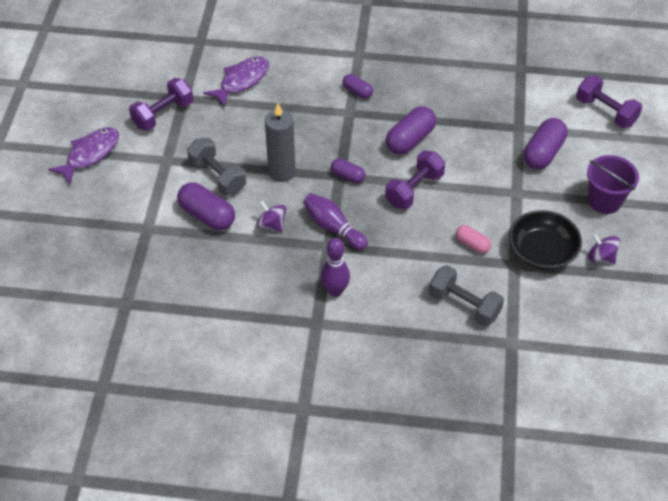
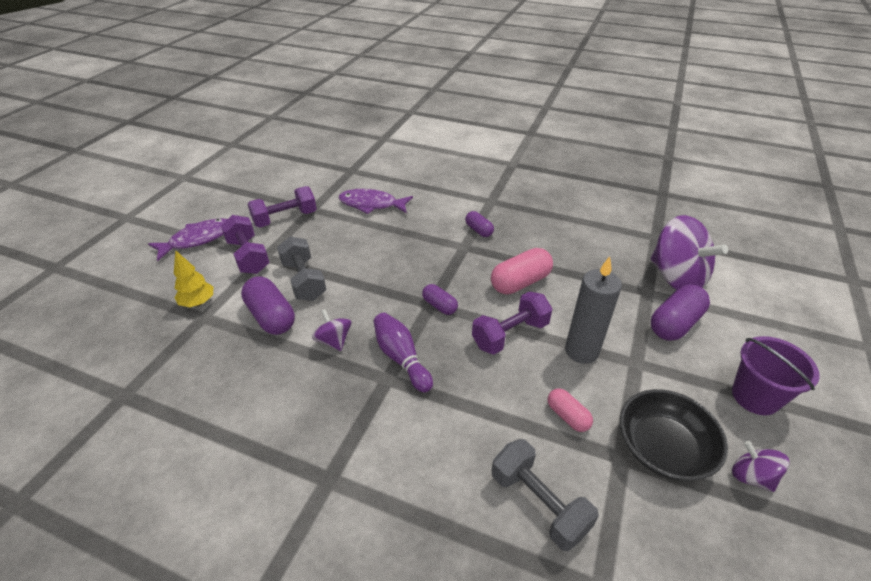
camera: 15 degrees right, 10 degrees down
purple fish [204,57,269,108] -> purple fish turned 135 degrees counterclockwise [339,189,413,214]
grey candle [265,103,296,182] -> grey candle moved to [565,256,622,364]
purple bowling pin [321,238,350,297] -> none
purple capsule [386,106,436,155] -> pink capsule [491,248,553,294]
purple dumbbell [576,75,642,128] -> purple dumbbell moved to [221,215,269,274]
none -> yellow tree [174,250,214,307]
none -> purple spinning top [650,215,728,290]

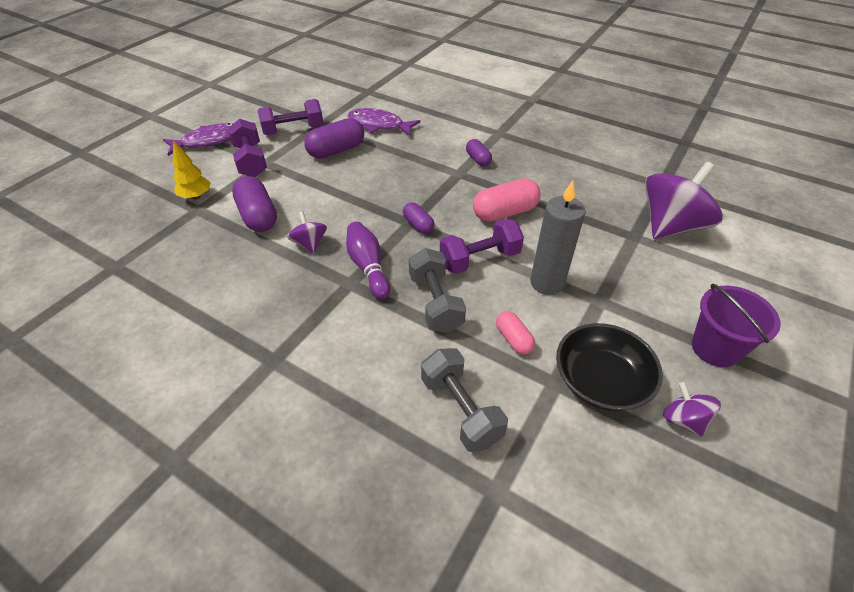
camera: 10 degrees right, 5 degrees up
grey dumbbell [277,236,326,301] -> grey dumbbell moved to [409,248,466,333]
purple spinning top [650,215,728,290] -> purple spinning top turned 105 degrees counterclockwise [645,162,723,239]
purple capsule [651,285,710,341] -> purple capsule moved to [304,118,364,158]

